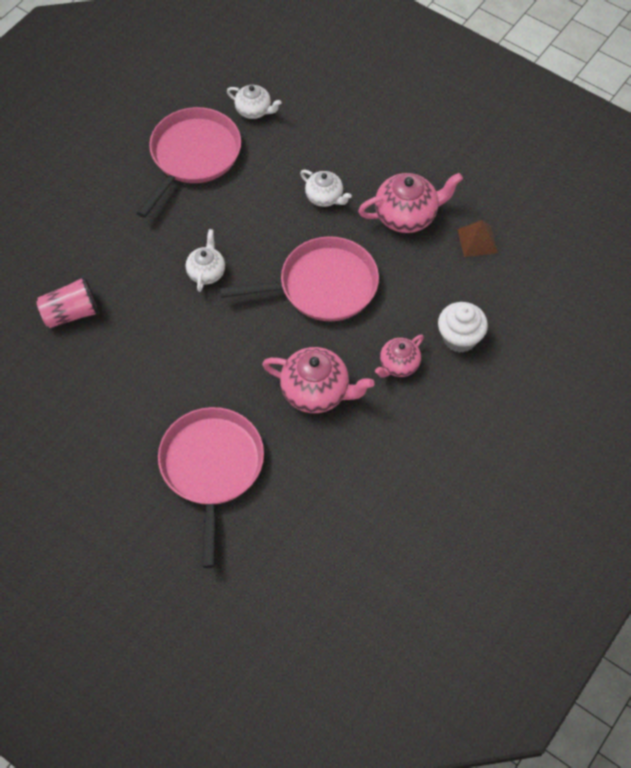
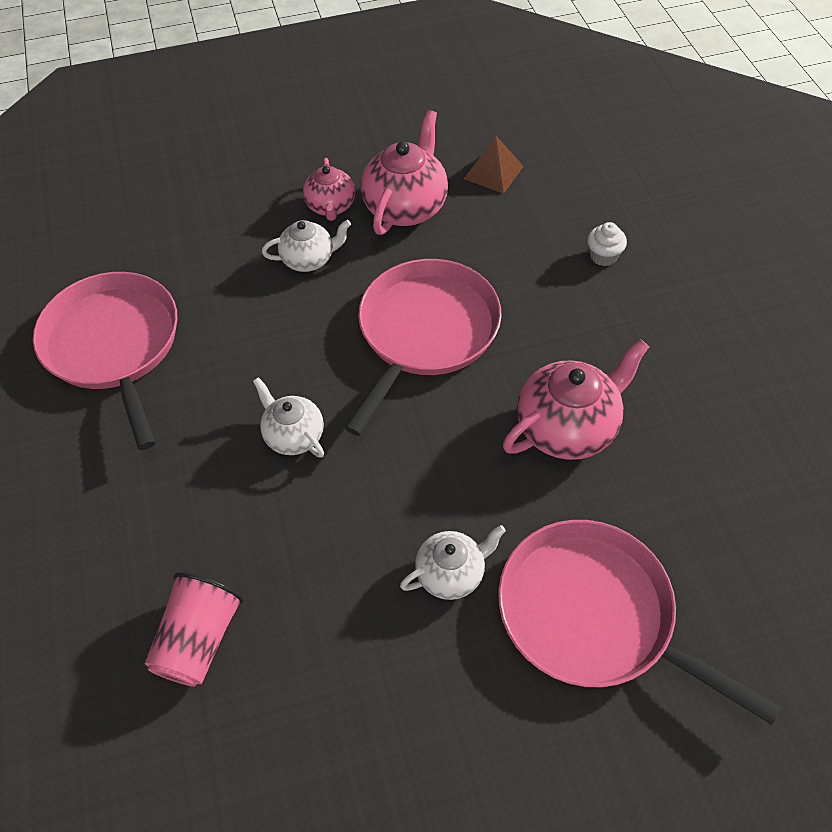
camera: 50 degrees left, 5 degrees down
white teapot [227,84,282,119] -> white teapot moved to [400,525,506,600]
pink teapot [375,335,424,377] -> pink teapot moved to [303,158,355,221]
white cupcake [438,302,488,353] -> white cupcake [587,222,627,266], size x0.58

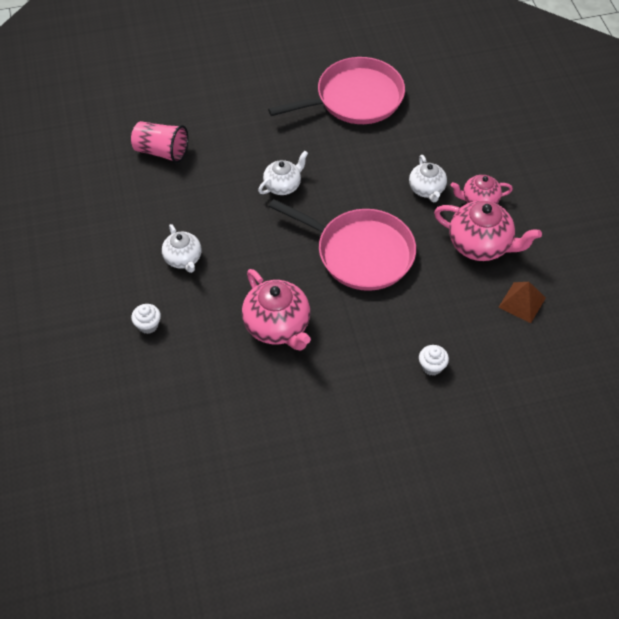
camera: 90 degrees right, 0 degrees up
pink pan [498,520,781,725] -> white cupcake [131,304,161,334]

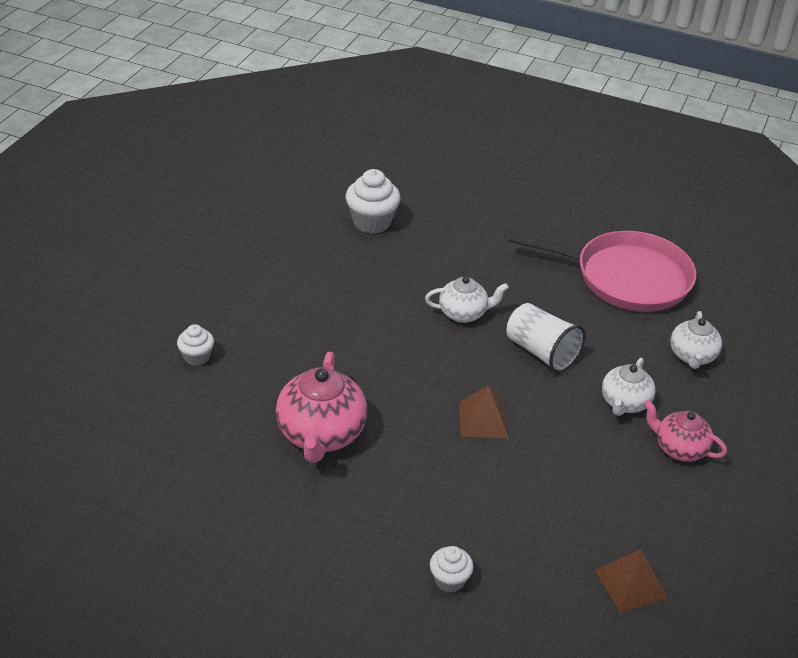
camera: 35 degrees right, 15 degrees down
pink cup [131,121,188,163] -> white cupcake [345,169,401,234]
white teapot [162,224,201,273] -> white teapot moved to [670,311,722,369]
pink pan [269,199,416,291] -> brown pyramid [459,385,509,438]
pink teapot [434,200,542,261] -> none
none -> white cup [506,303,586,373]

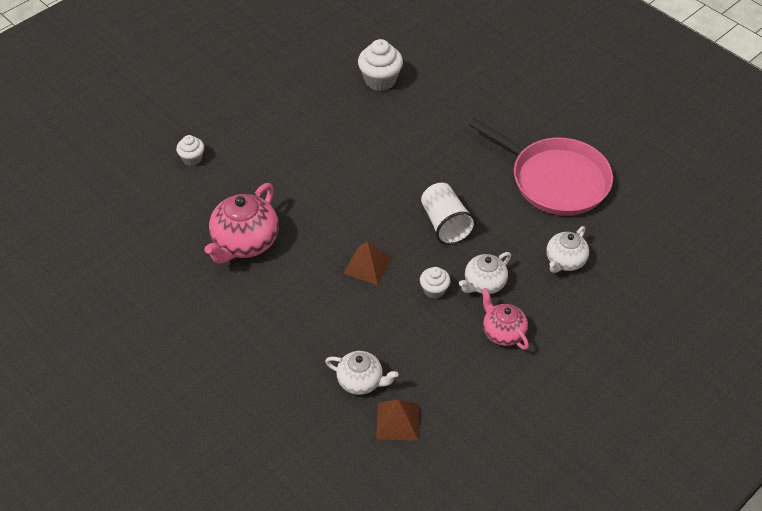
camera: 25 degrees right, 10 degrees up
white teapot [425,276,509,323] -> white teapot moved to [325,351,399,395]
white cupcake [430,546,473,593] -> white cupcake moved to [420,267,450,299]

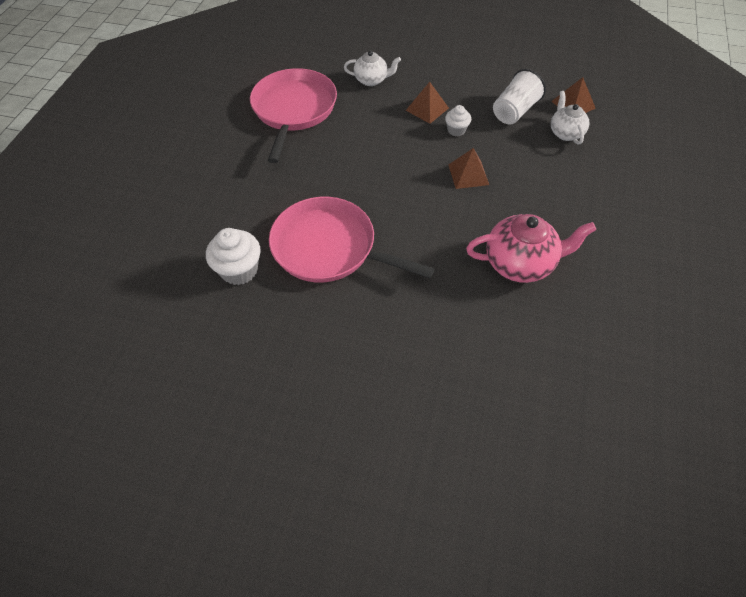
camera: 120 degrees left, 5 degrees up
white cupcake [176,135,204,166] -> none
white cup [421,183,476,245] -> white cup moved to [493,69,546,124]
white teapot [459,252,511,294] -> brown pyramid [406,82,449,124]
pink teapot [481,288,529,350] -> none
none -> pink pan [269,197,434,282]

